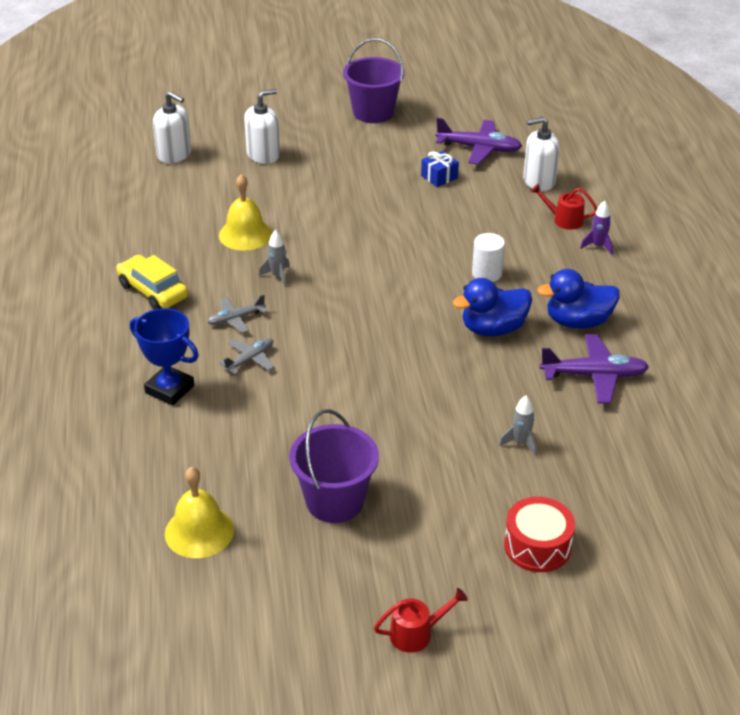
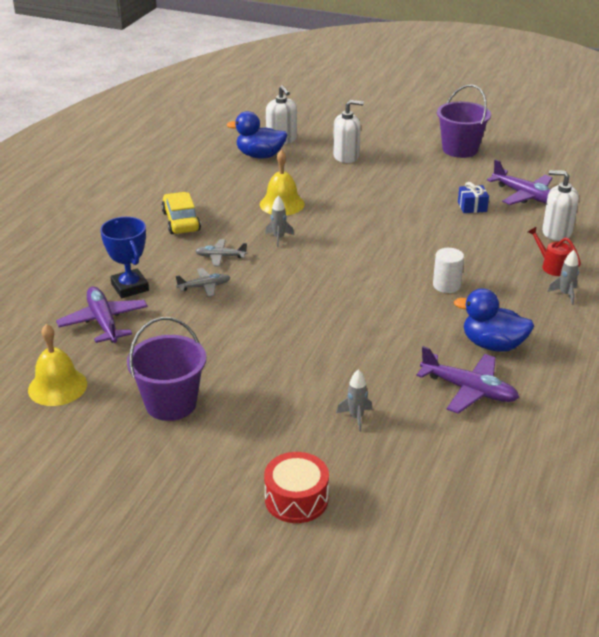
camera: 30 degrees right, 5 degrees down
red watering can [374,588,468,653] -> none
blue duck [453,278,532,336] -> blue duck moved to [227,111,287,158]
purple rocket [580,201,613,255] -> grey rocket [548,250,579,305]
none -> purple plane [56,287,148,343]

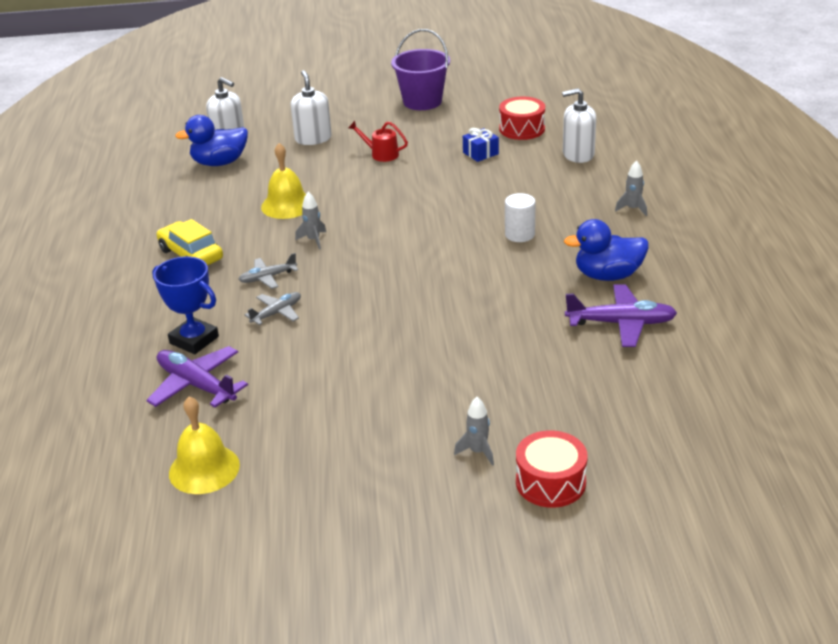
camera: 25 degrees left, 0 degrees up
purple bucket [127,317,206,421] -> none
white soap dispenser [333,100,364,163] -> white soap dispenser turned 75 degrees counterclockwise [291,70,332,145]
grey rocket [337,369,372,432] -> grey rocket moved to [454,397,494,466]
purple plane [487,159,552,205] -> red drum [499,97,545,140]
red watering can [528,227,581,276] -> red watering can moved to [349,121,408,162]

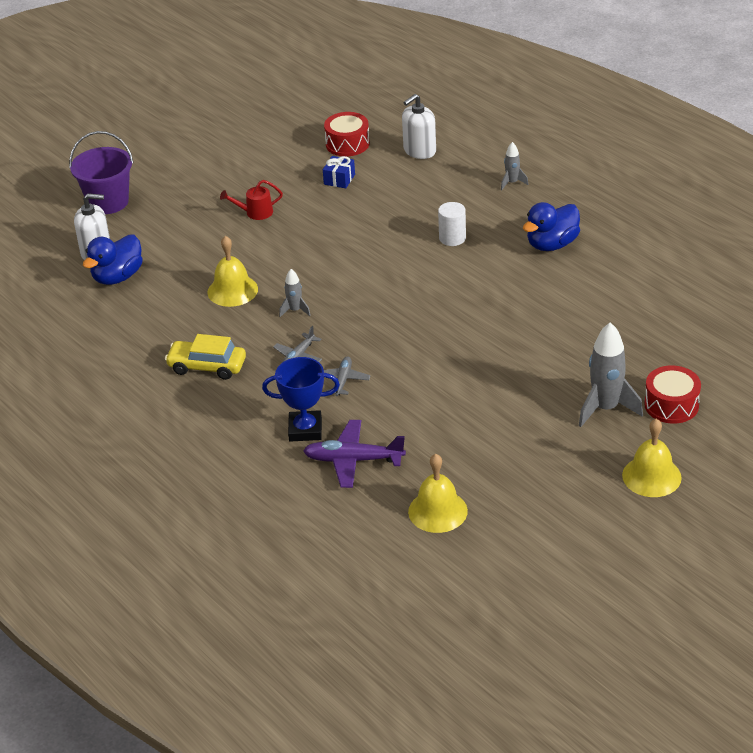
camera: 35 degrees left, 5 degrees up
white soap dispenser [291,70,332,145] -> none
purple bucket [391,29,450,110] -> purple bucket moved to [69,131,134,214]
grey rocket [454,397,494,466] -> grey rocket [579,322,643,427], size x1.94
purple plane [565,284,677,347] -> none
none -> yellow bell [622,419,682,497]

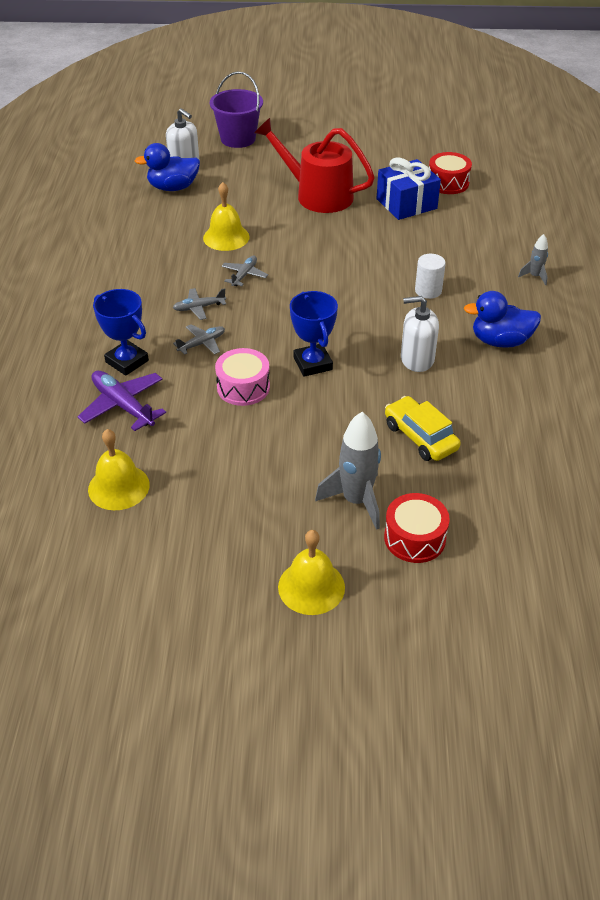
camera: 40 degrees right, 5 degrees up
yellow car [165,334,246,380] -> yellow car moved to [385,396,461,461]
red watering can [220,180,283,220] -> red watering can [254,118,375,213], size x2.27
grey rocket [279,269,311,317] -> grey plane [222,256,268,286]
blue gift [323,156,355,188] -> blue gift [377,157,441,220], size x1.91
white soap dispenser [402,94,436,159] -> white soap dispenser moved to [401,296,439,372]
none -> pink drum [215,348,270,406]
none -> blue trophy [290,291,338,377]

